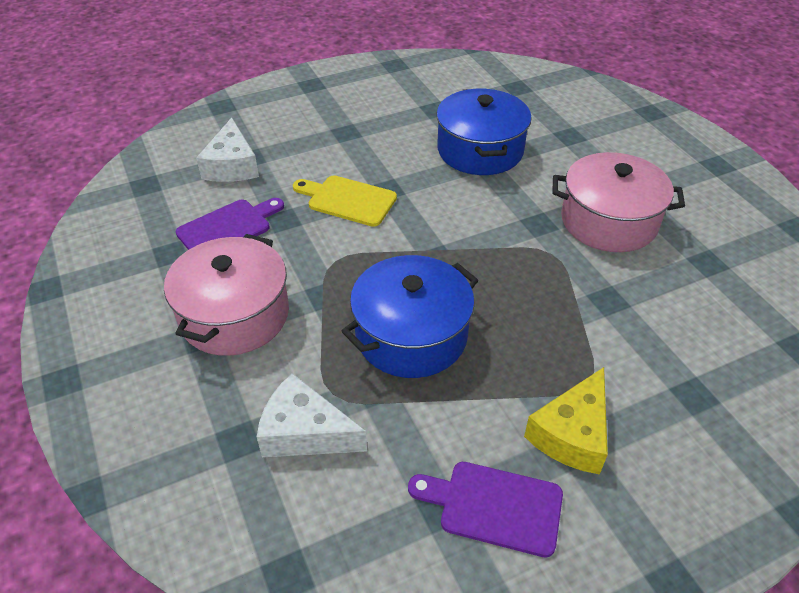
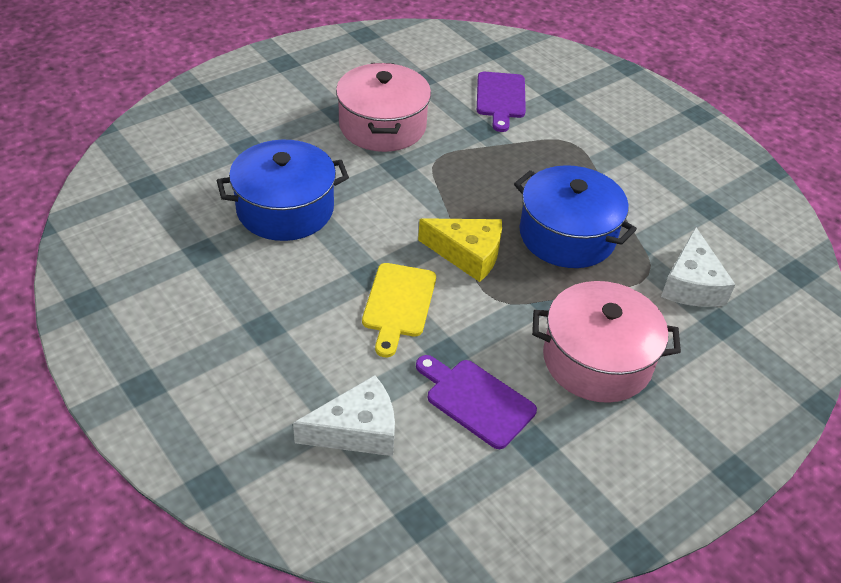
camera: 105 degrees left, 0 degrees up
purple cutting board [408,462,563,558] -> purple cutting board moved to [477,72,526,132]
yellow cheese [524,367,608,475] -> yellow cheese moved to [418,218,502,282]

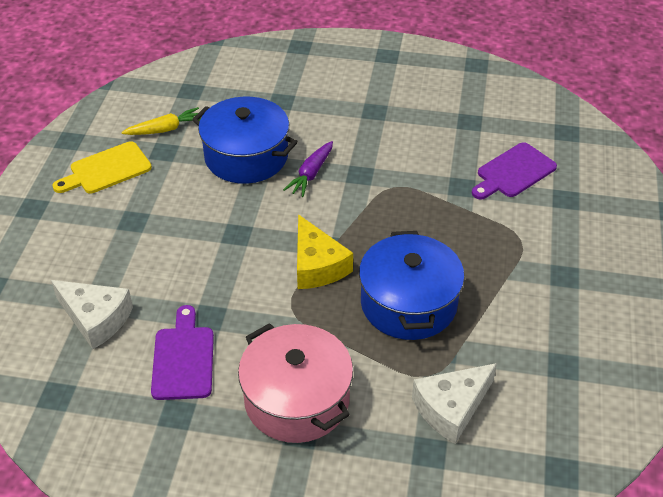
camera: 50 degrees right, 0 degrees up
pink pot [336,63,431,152] -> none
yellow cutting board [362,263,436,357] -> yellow cutting board moved to [52,141,152,194]
none -> yellow carrot [121,107,201,135]
none -> purple carrot [283,141,333,197]

